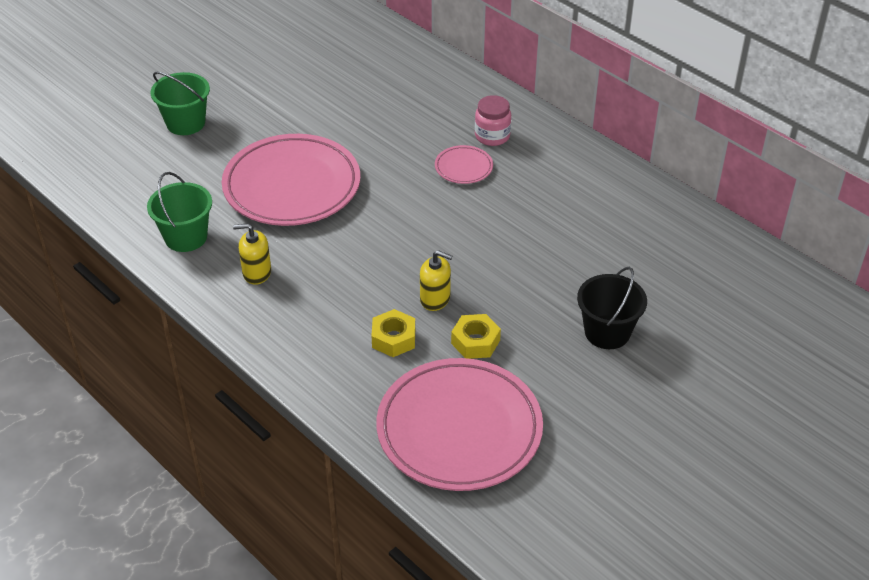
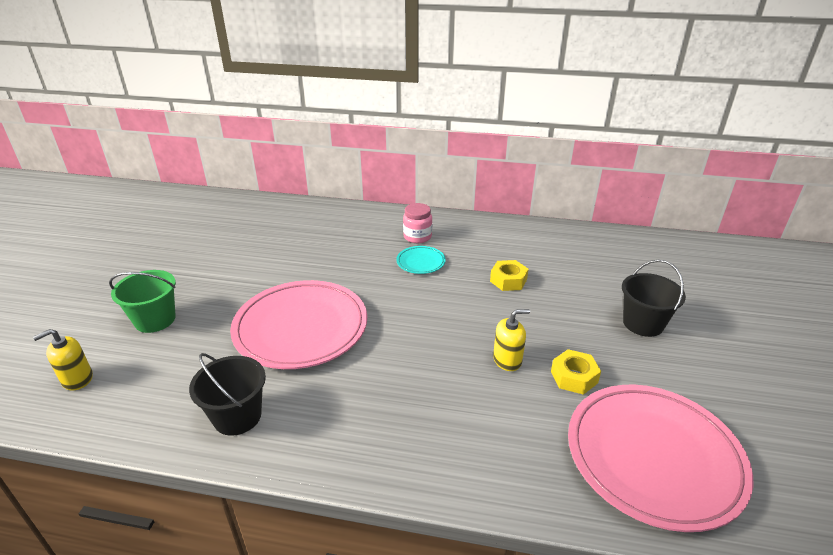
camera: 35 degrees left, 10 degrees down
green bucket [147,172,212,252] -> black bucket [189,353,266,436]
yellow soap dispenser [233,223,271,285] -> yellow soap dispenser moved to [33,329,93,390]
yellow nut [372,309,415,357] -> yellow nut moved to [490,260,529,291]
pink plate [435,145,493,184] -> turquoise plate [396,246,446,274]

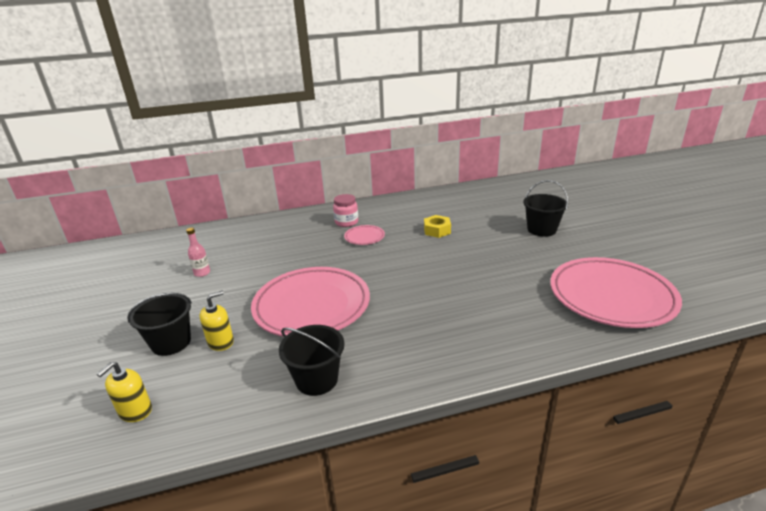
camera: 25 degrees left, 5 degrees down
green bucket [109,270,176,333] -> black bucket [127,293,192,356]
turquoise plate [396,246,446,274] -> pink plate [344,225,385,245]
yellow soap dispenser [493,309,530,371] -> yellow soap dispenser moved to [200,291,234,351]
yellow nut [551,349,601,395] -> none
none -> pink bottle [186,228,210,277]

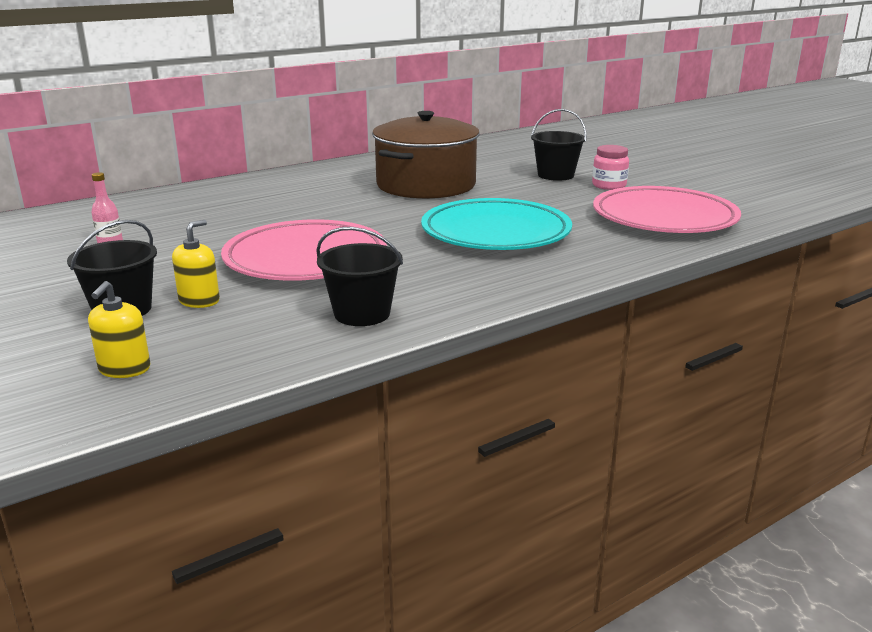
camera: 20 degrees left, 5 degrees down
pink jar [333,194,358,227] -> pink jar moved to [592,145,629,190]
pink plate [344,225,385,245] -> none
yellow nut [424,215,451,238] -> brown pot [372,111,480,199]
none -> turquoise plate [421,198,572,250]

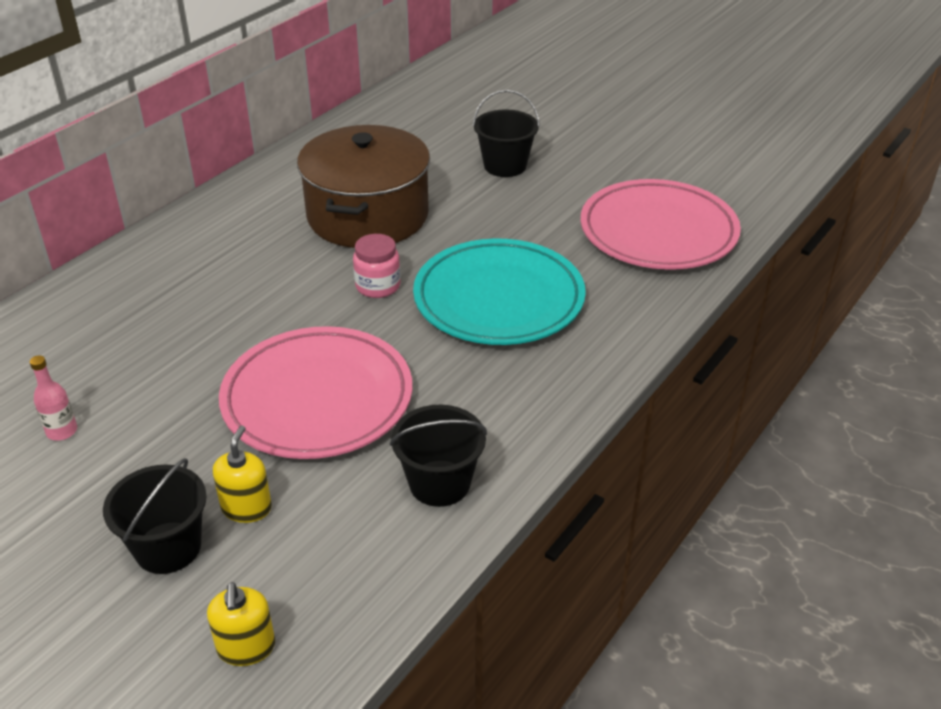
camera: 20 degrees left, 15 degrees up
pink jar [592,145,629,190] -> pink jar moved to [353,234,400,298]

